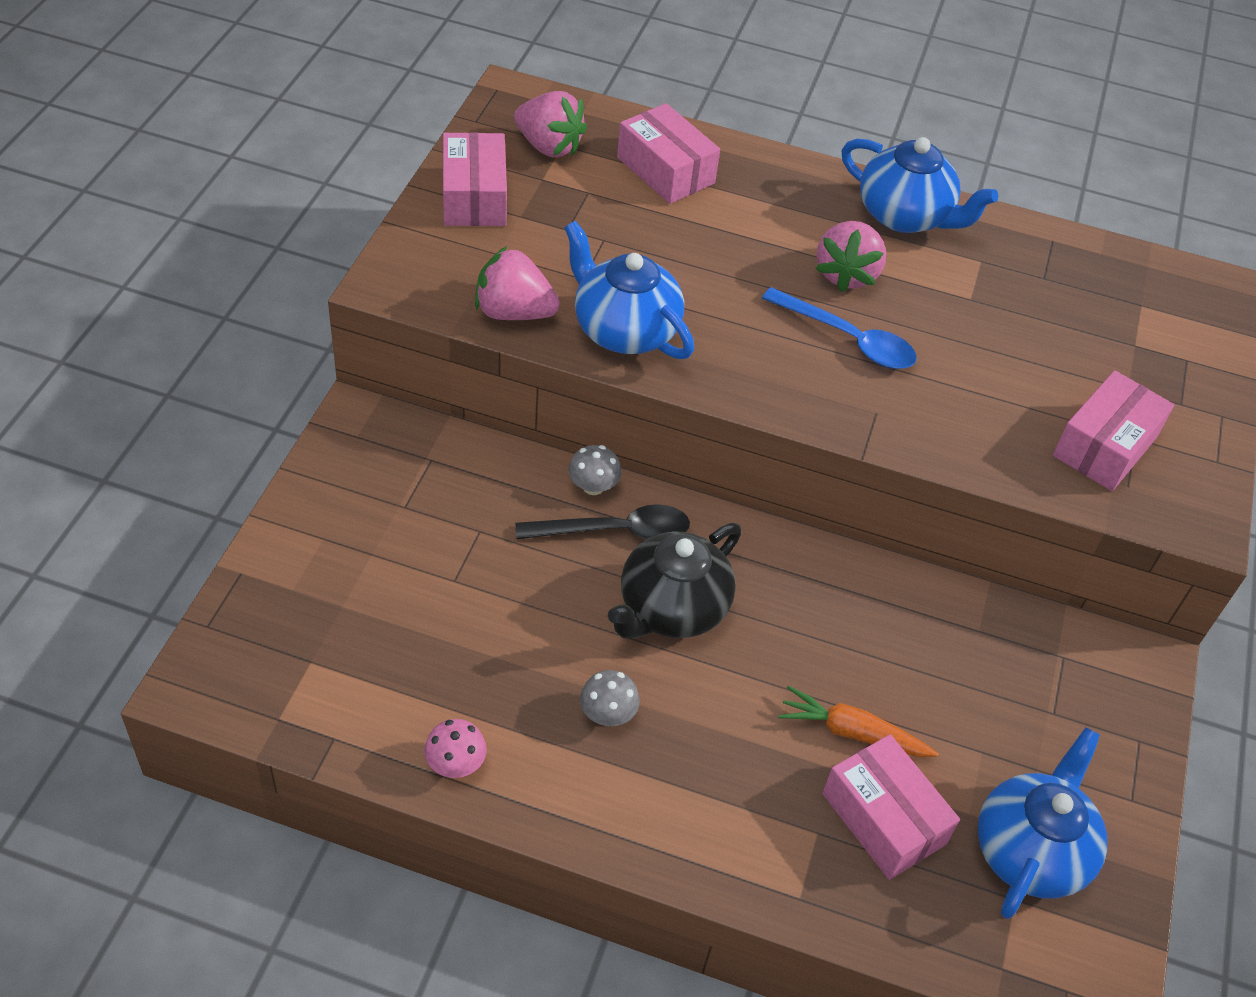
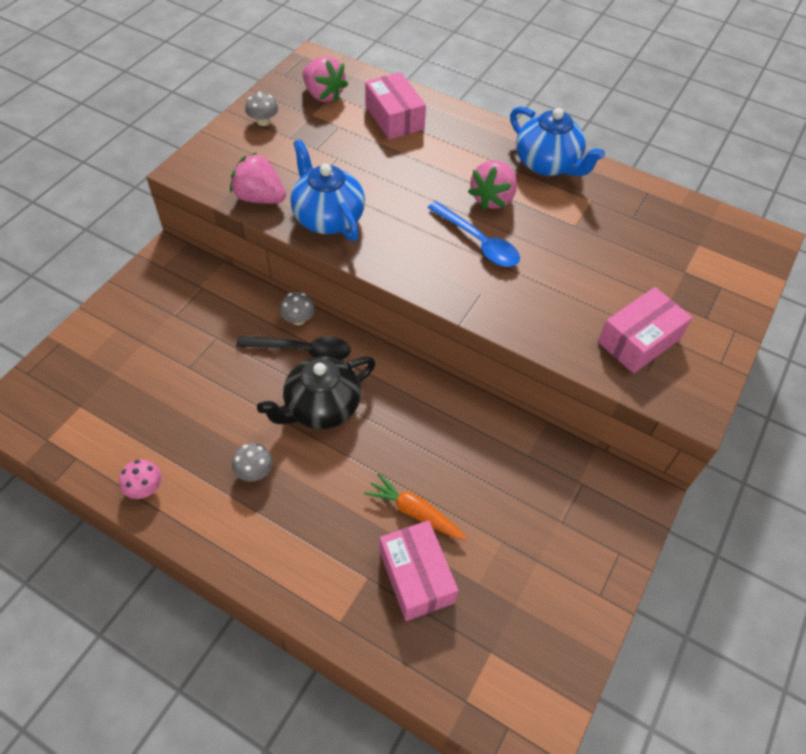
camera: 15 degrees right, 5 degrees up
pink box [443,132,507,226] -> grey mushroom [245,92,278,126]
blue teapot [978,727,1107,919] -> none

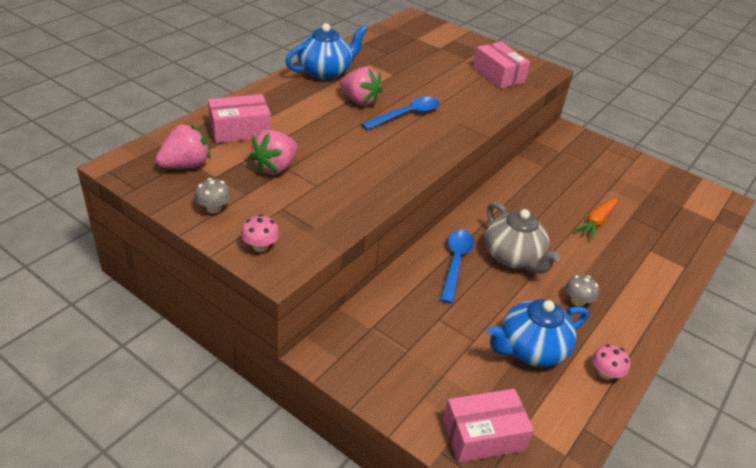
camera: 85 degrees left, 15 degrees down
pink strawberry [230,152,286,204] -> pink strawberry moved to [249,130,297,175]
black spoon [236,336,351,361] -> blue spoon [440,230,474,304]
black teapot [257,356,376,429] -> grey teapot [485,202,561,274]
grey mushroom [280,292,315,325] -> none
blue teapot [291,140,365,241] -> blue teapot moved to [487,299,589,367]
pink box [380,520,459,621] -> pink box moved to [443,389,534,463]
none -> pink mushroom [241,215,279,252]

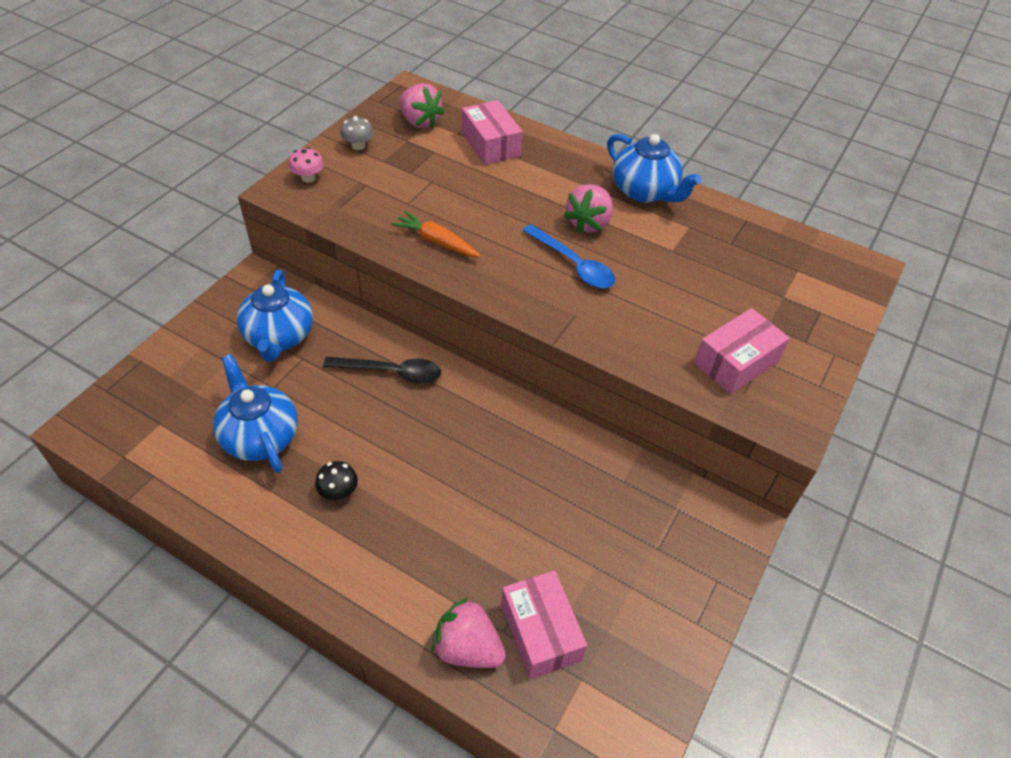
camera: 85 degrees right, 10 degrees up
pink strawberry [249,130,297,175] -> pink strawberry moved to [431,598,506,668]
blue spoon [440,230,474,304] -> black spoon [323,357,441,384]
pink box [443,389,534,463] -> pink box moved to [501,570,587,679]
grey teapot [485,202,561,274] -> none
grey mushroom [566,275,600,307] -> black mushroom [315,461,358,500]
orange carrot [574,198,617,239] -> orange carrot moved to [391,211,481,257]
pink mushroom [592,344,630,380] -> none
none -> blue teapot [237,270,313,362]

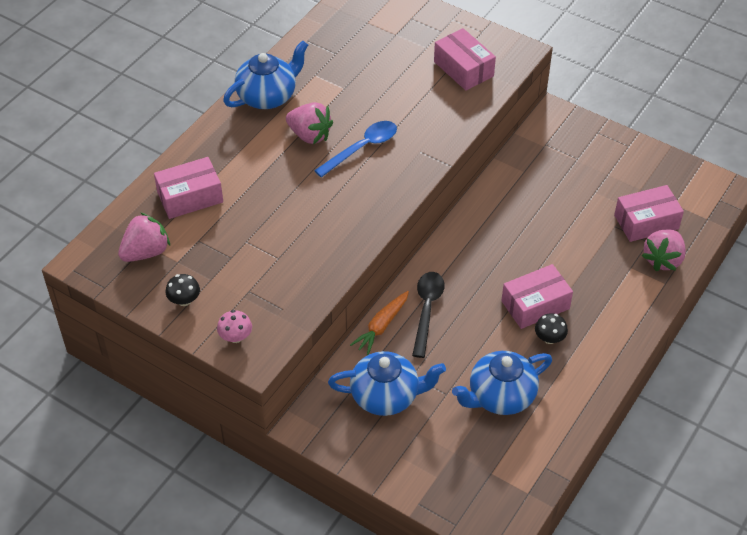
camera: 85 degrees left, 0 degrees up
grey mushroom [340,116,374,150] -> black mushroom [166,274,200,306]
orange carrot [391,211,481,257] -> orange carrot moved to [350,291,409,355]
none -> pink box [501,264,573,329]

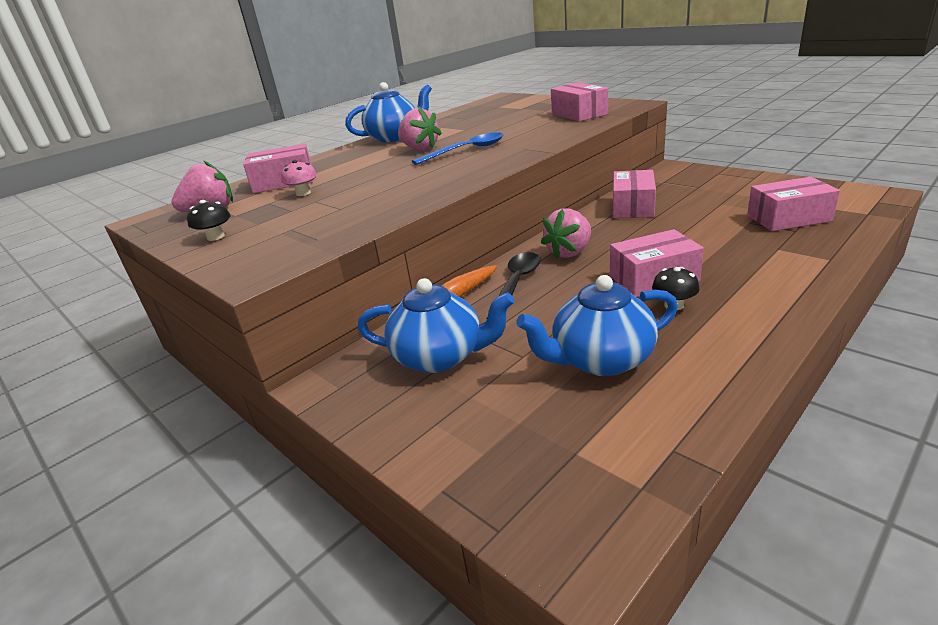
camera: 15 degrees right, 20 degrees down
pink mushroom [217,310,252,343] -> pink mushroom moved to [281,160,317,196]
pink strawberry [642,230,686,271] -> pink strawberry moved to [541,208,591,259]
none -> pink box [613,170,656,218]

